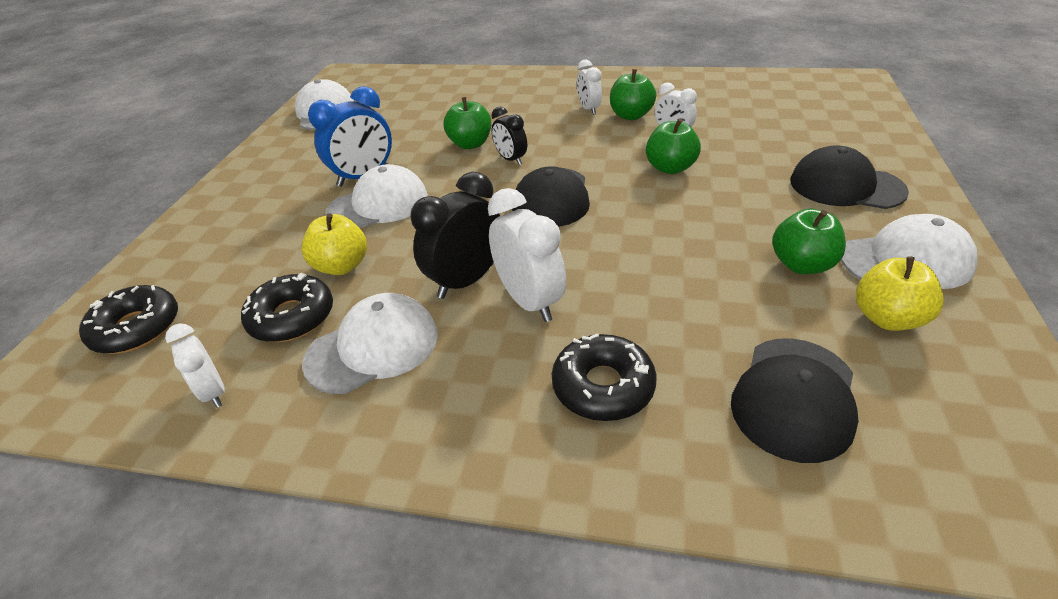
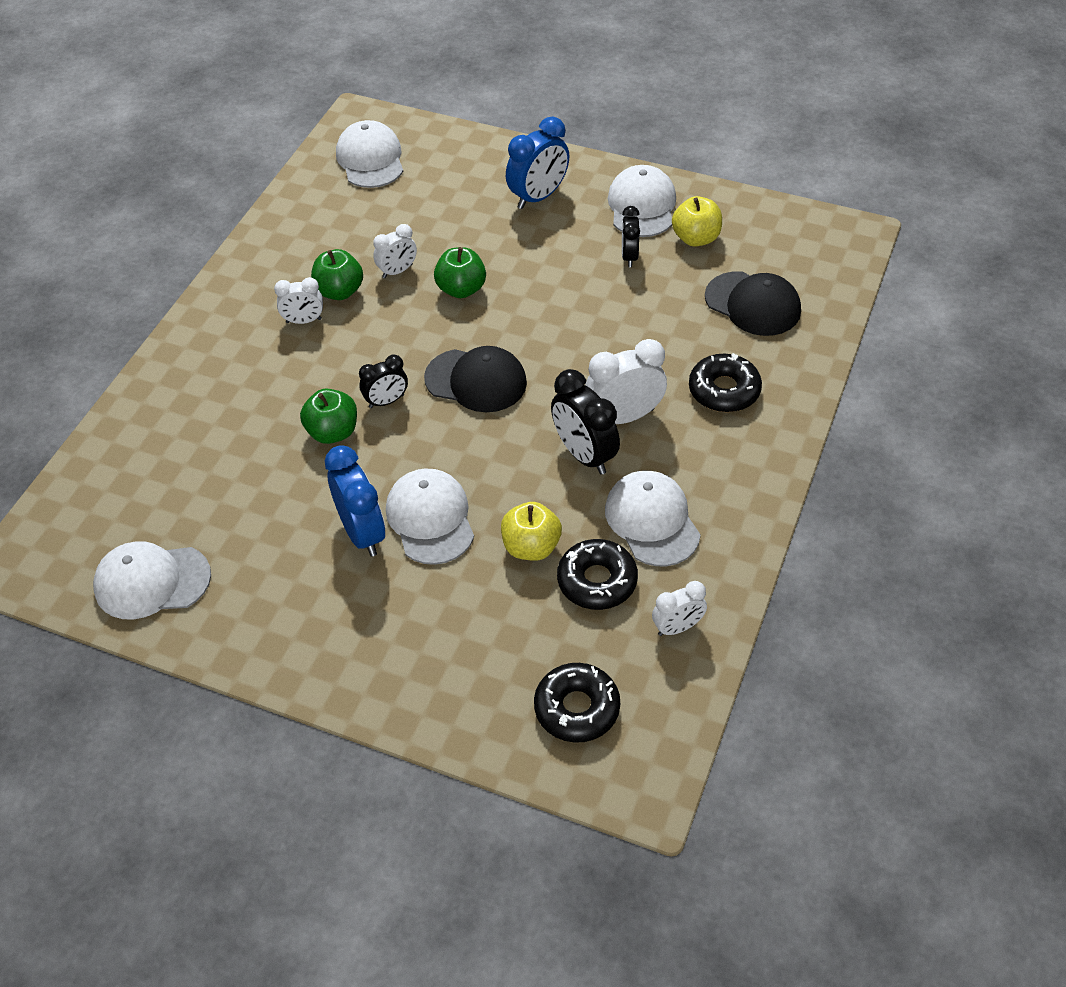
camera: 80 degrees left, 10 degrees up
green apple [772,209,846,274] -> black clock [622,206,640,267]
black cap [790,145,909,209] -> blue clock [506,117,569,209]
none -> white cap [336,120,403,188]

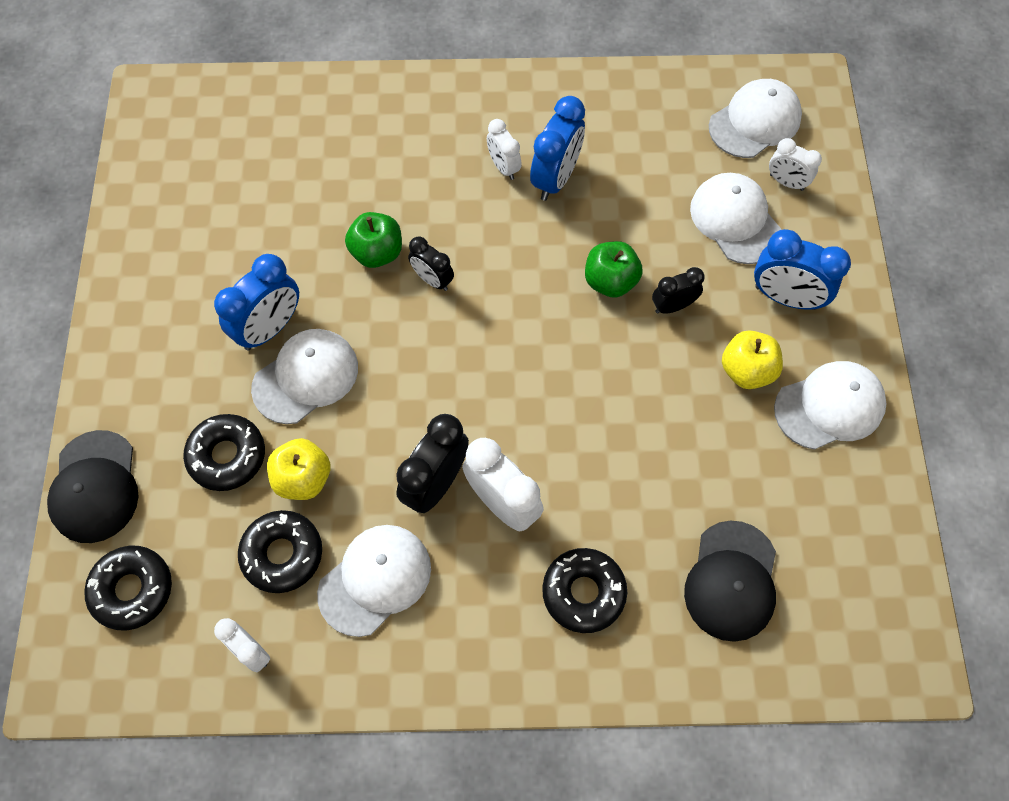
camera: 65 degrees right, 15 degrees up
white cap [93,541,211,619] -> white cap moved to [690,173,782,264]
green apple [311,249,363,300] -> blue clock [530,96,585,201]
white clock [373,224,417,278] -> white clock moved to [769,138,822,191]
black cap [424,346,527,412] -> black cap moved to [47,430,139,543]
black clock [622,206,640,267] -> black clock moved to [652,267,705,314]
yellow apple [672,196,722,247] -> yellow apple moved to [722,330,783,389]
none -> black donut [183,414,265,491]

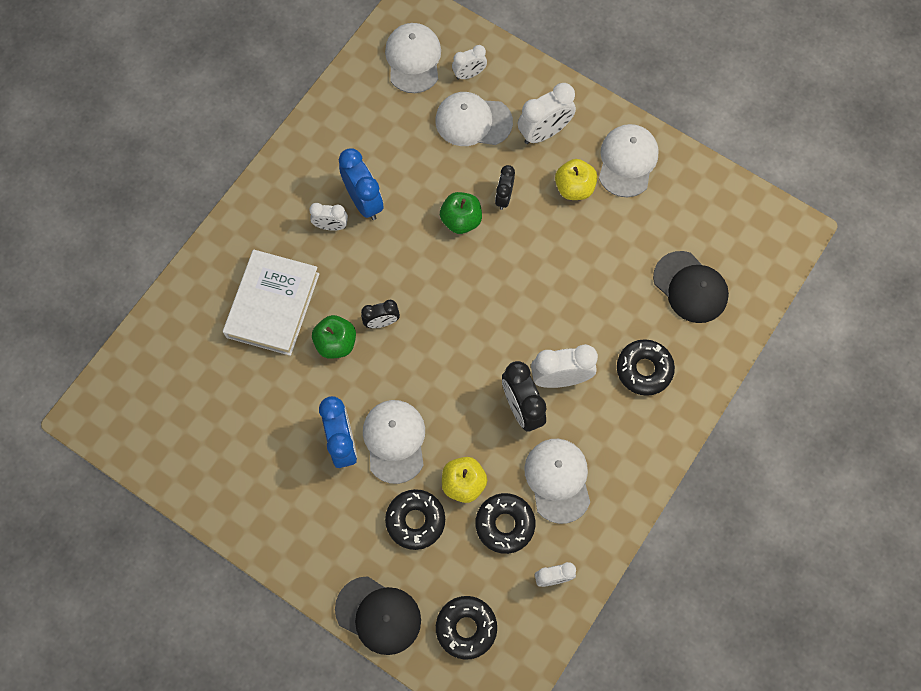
camera: 55 degrees left, 5 degrees up
blue clock [754,229,851,310] -> white clock [518,83,576,144]
none -> white book [223,249,320,356]

